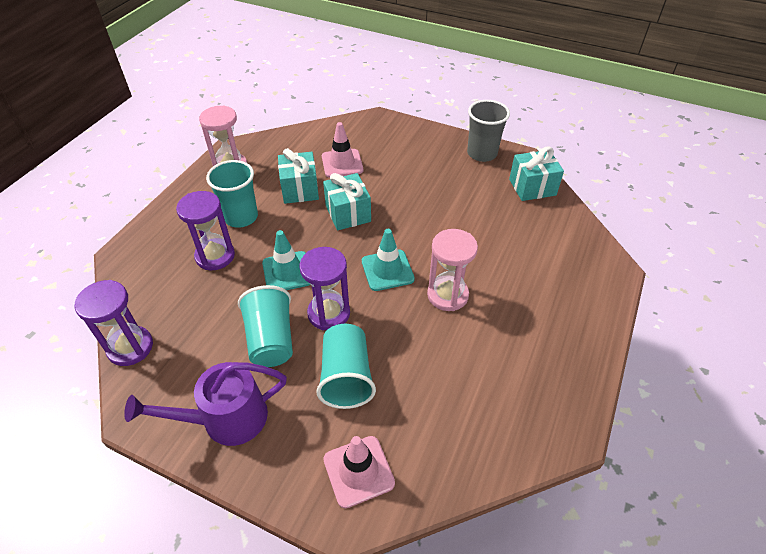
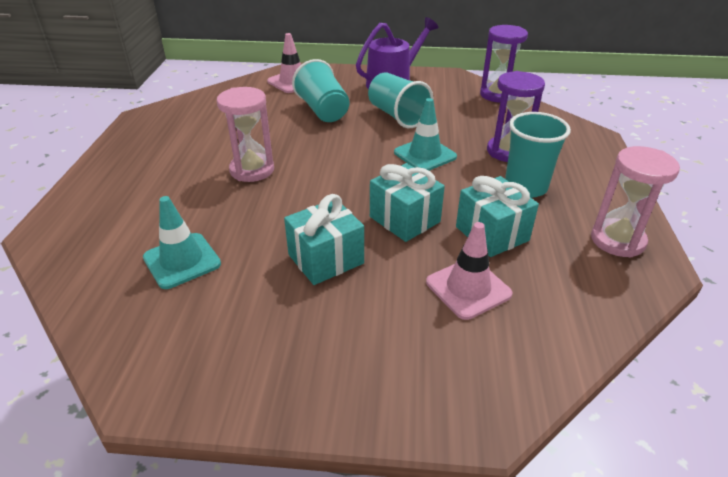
camera: 160 degrees right, 10 degrees down
purple hourglass [299,247,350,330] -> none
turquoise traffic cone [362,229,415,291] -> turquoise traffic cone moved to [143,196,221,289]
grey cup [467,100,510,162] -> none
turquoise gift [509,147,564,201] -> turquoise gift moved to [284,194,364,285]

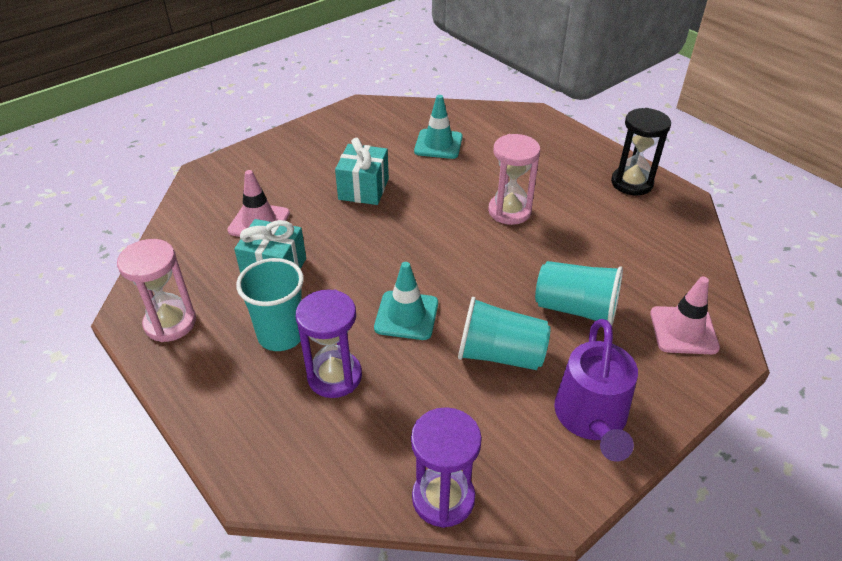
camera: 135 degrees right, 5 degrees up
turquoise gift [370,163,445,242] -> none
none -> black hourglass [611,108,671,195]

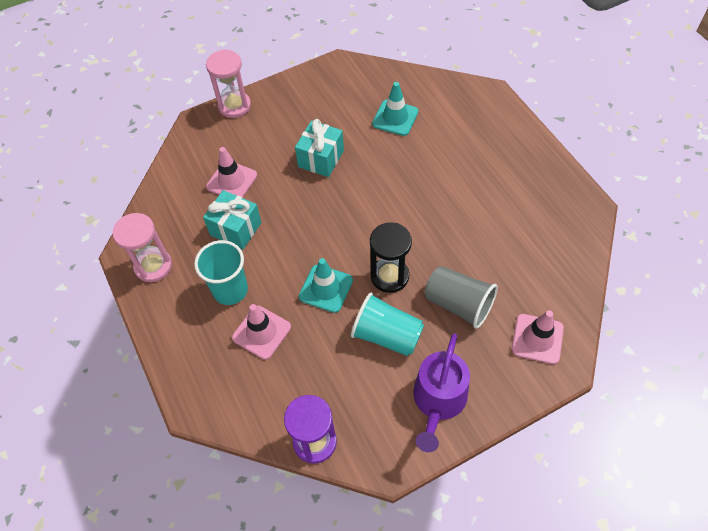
camera: 15 degrees right, 15 degrees up
purple hourglass [296,290,362,398] -> pink traffic cone [232,304,291,360]
pink hourglass [488,134,540,225] -> pink hourglass moved to [206,49,251,118]
turquoise cup [535,261,623,326] -> grey cup [425,266,498,329]
black hourglass [611,108,671,195] -> black hourglass moved to [370,222,412,293]

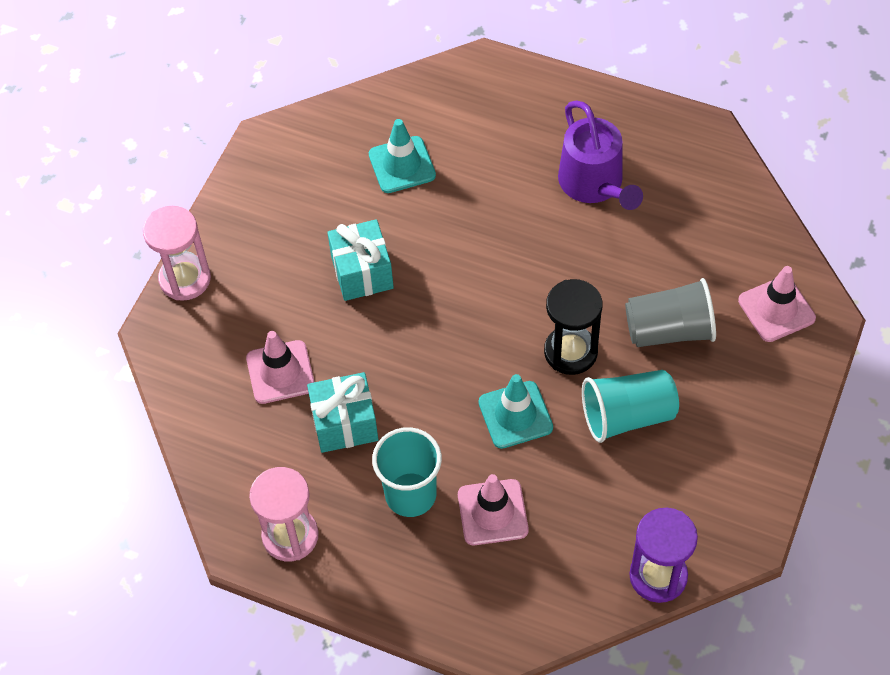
camera: 40 degrees left, 0 degrees up
purple watering can [413,333,470,452] -> purple watering can moved to [558,100,643,210]

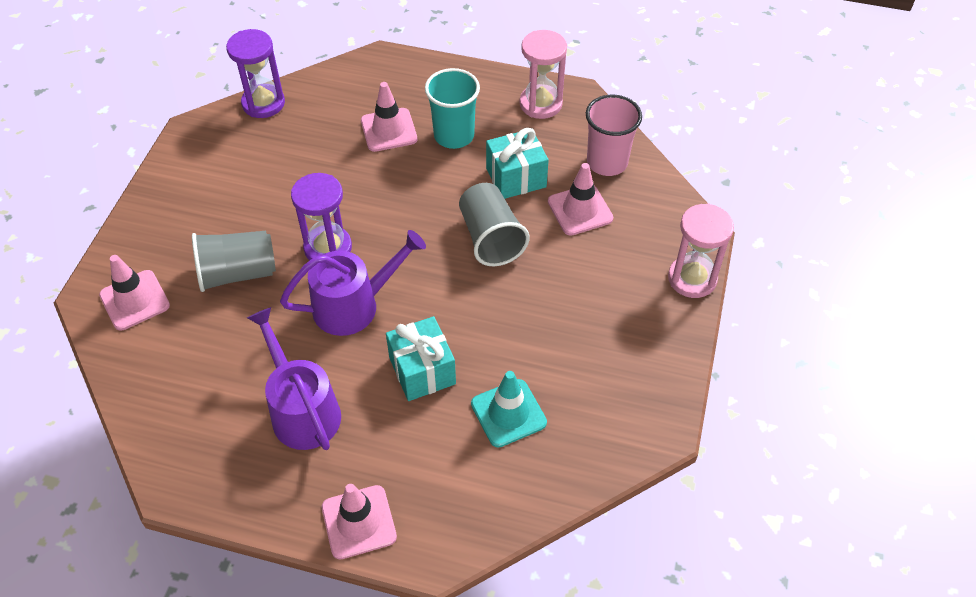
camera: 170 degrees right, 5 degrees down
turquoise gift [327,219,394,301] -> turquoise gift moved to [386,316,456,401]
turquoise traffic cone [478,374,553,449] -> none
black hourglass [544,279,603,375] -> purple hourglass [291,173,352,260]
turquoise cup [582,370,679,443] -> none
none -> purple watering can [280,230,426,336]
none -> pink traffic cone [322,484,397,560]
none -> grey cup [459,183,529,266]
none -> pink cup [586,95,642,176]

